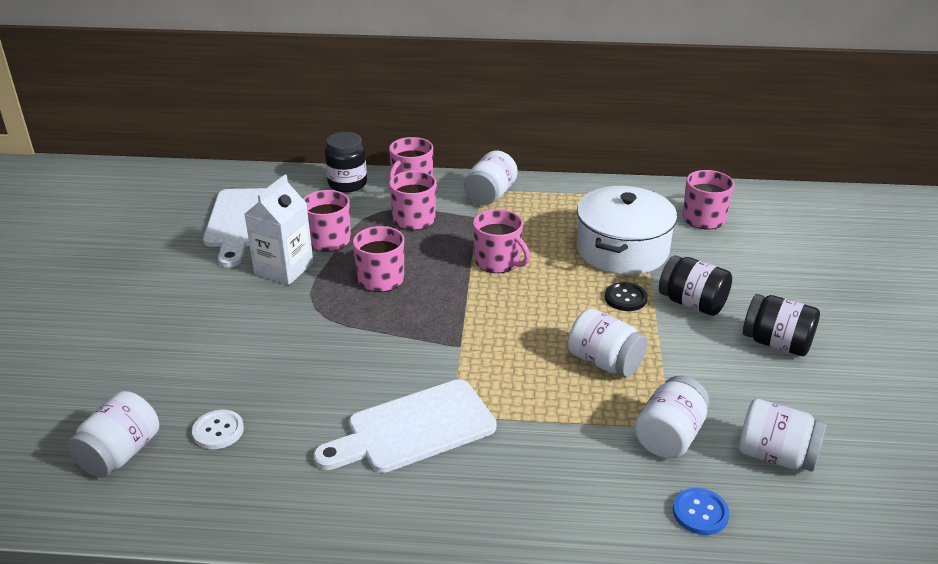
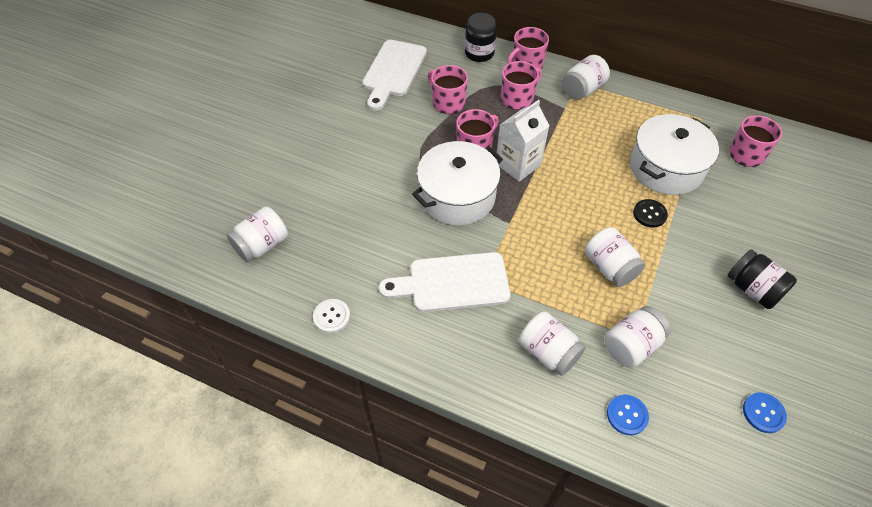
camera: 20 degrees right, 20 degrees up
white button [192,409,244,449] -> white button moved to [313,299,350,333]
white carton [245,175,313,285] -> white carton moved to [496,100,549,182]
pink mug [473,209,530,273] -> none
black jar [659,255,732,316] -> none
white jar [739,399,827,471] -> white jar moved to [519,311,586,376]
none -> white pot [412,141,503,225]
none -> blue button [743,393,787,433]

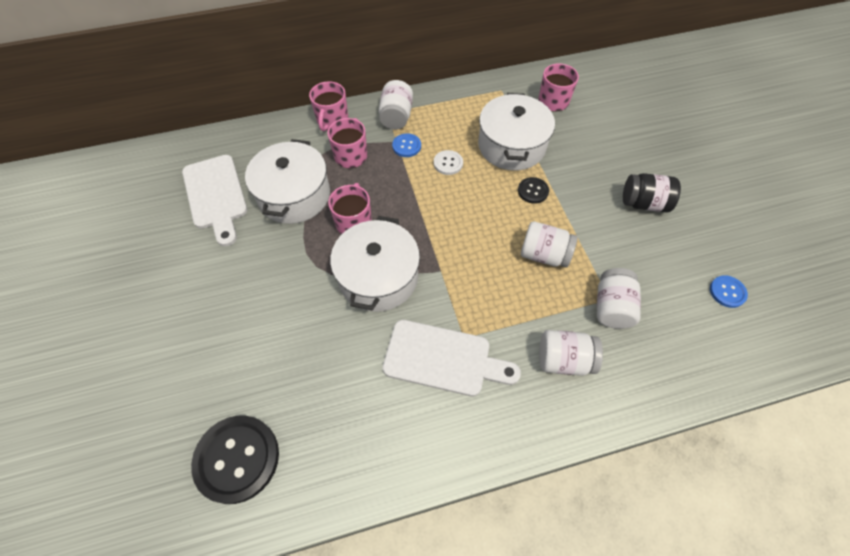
camera: 40 degrees left, 5 degrees up
white jar [227,206,288,262] -> black button [191,416,279,504]
white button [313,299,350,333] -> white button moved to [434,150,463,175]
white cutting board [379,252,510,312] -> white cutting board turned 120 degrees counterclockwise [383,320,521,396]
pink mug [427,65,468,114] -> white pot [245,139,330,224]
black jar [465,13,497,62] -> none
white carton [496,100,549,182] -> none
blue button [607,394,649,435] -> blue button moved to [392,133,421,157]

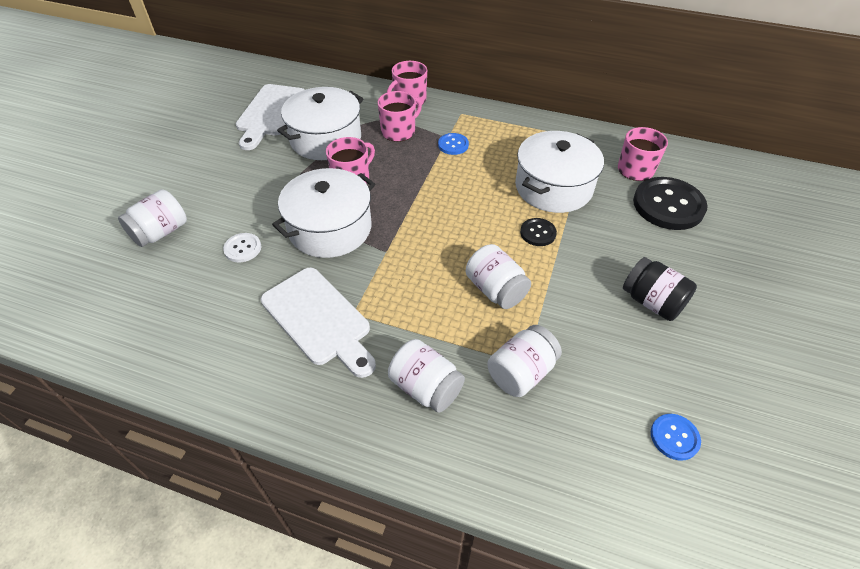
camera: 35 degrees right, 10 degrees down
black button [191,416,279,504] -> black button moved to [633,177,708,230]
white jar [379,80,413,130] -> white jar moved to [118,189,187,247]
white button [434,150,463,175] -> white button moved to [223,233,261,262]

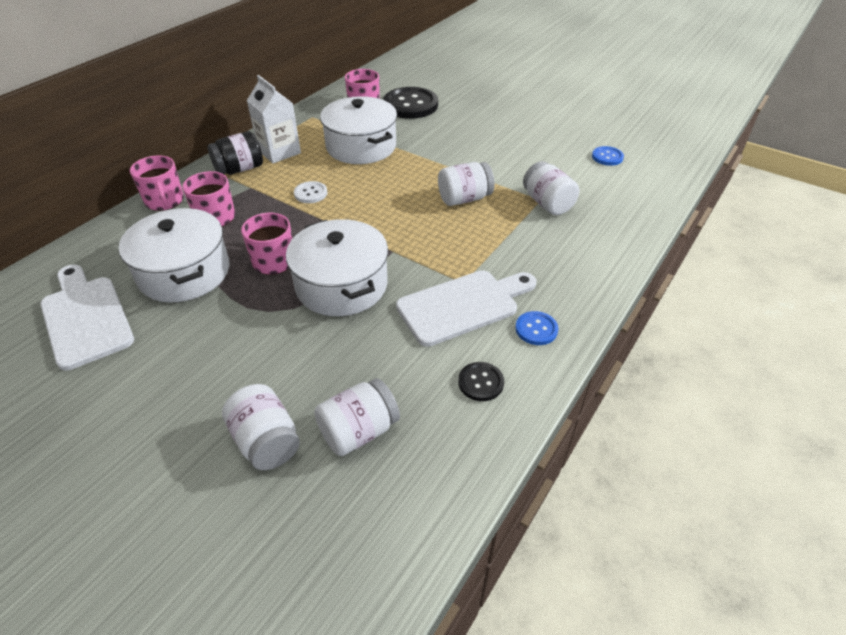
camera: 75 degrees left, 5 degrees down
white button [223,233,261,262] -> white button moved to [294,181,327,203]
white cutting board [236,84,305,150] -> white cutting board turned 150 degrees counterclockwise [40,265,134,371]
white jar [388,339,465,413] -> white jar moved to [314,378,400,456]
blue button [438,133,469,155] -> blue button moved to [515,311,559,345]
black button [520,218,557,246] -> black button moved to [458,362,504,401]
black jar [623,257,697,321] -> black jar moved to [208,131,263,175]
none -> white carton [247,75,301,163]

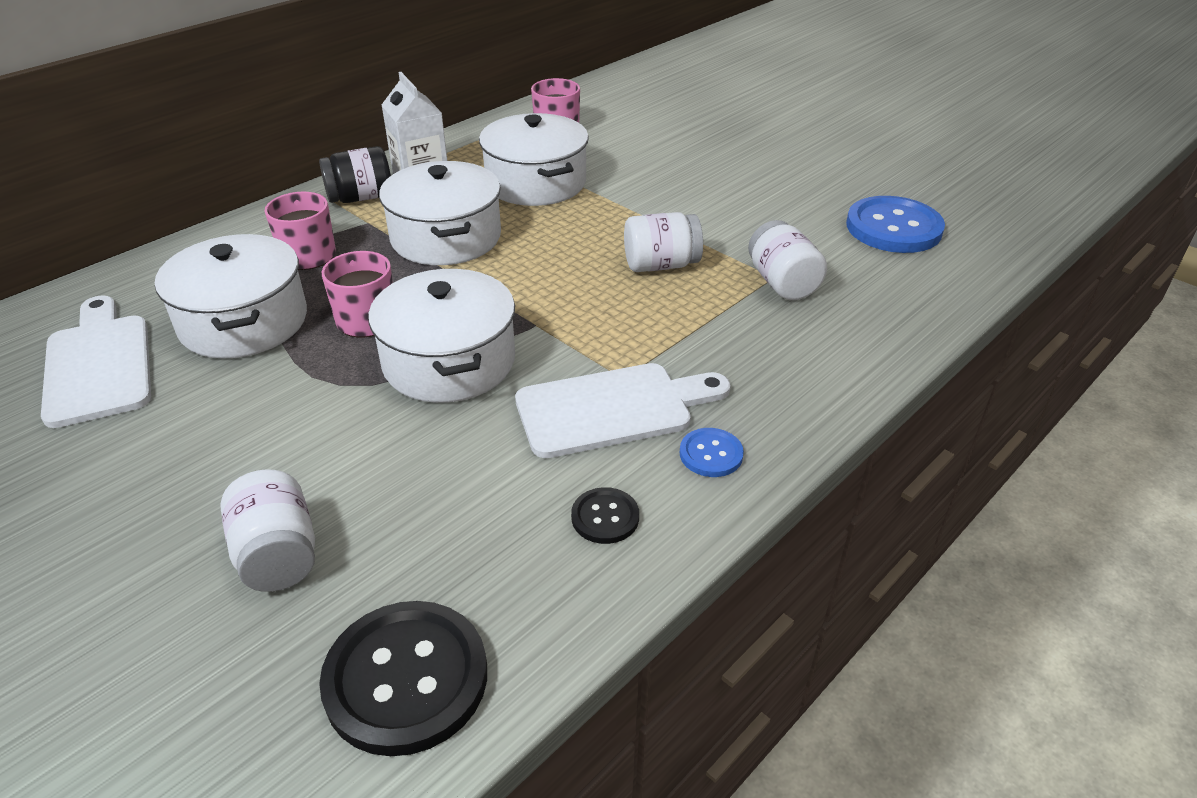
camera: 10 degrees right, 5 degrees down
pink mug [130,155,184,211] -> none
white button [294,181,327,203] -> white pot [379,161,501,265]
white jar [314,378,400,456] -> none
black button [383,87,438,119] -> black button moved to [319,601,487,756]
blue button [592,146,624,166] -> blue button [846,196,945,253], size x2.02

